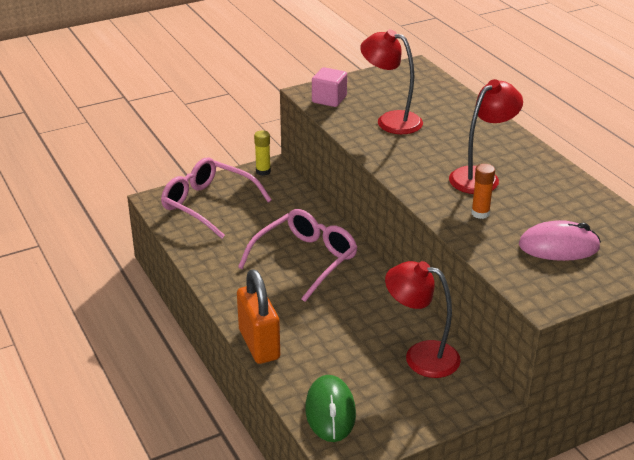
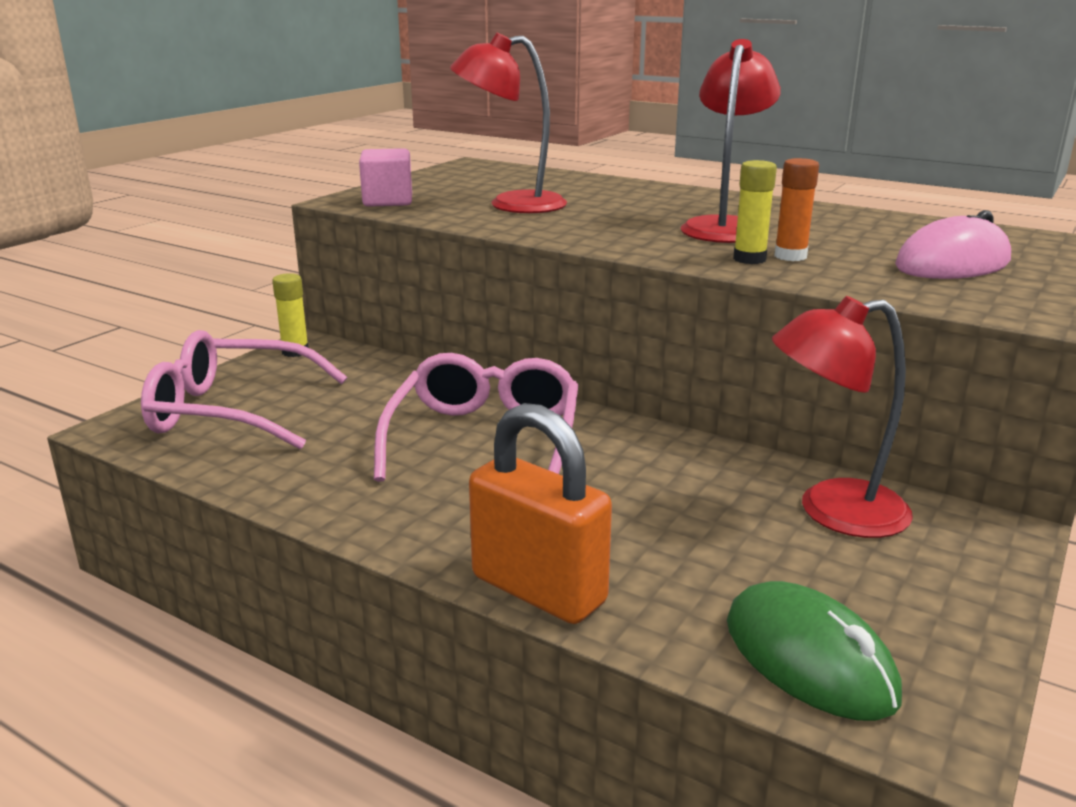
camera: 30 degrees left, 10 degrees down
none -> yellow glue stick [733,160,777,264]

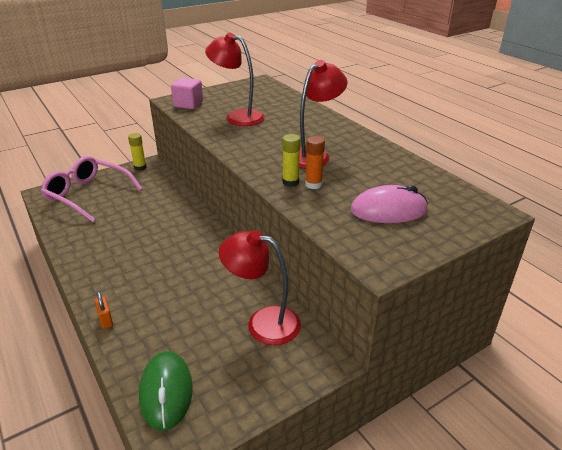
camera: 25 degrees right, 10 degrees up
pink glasses [374,353,578,482] -> none
orange padlock [469,403,612,624] -> orange padlock [95,292,113,329], size x0.42

